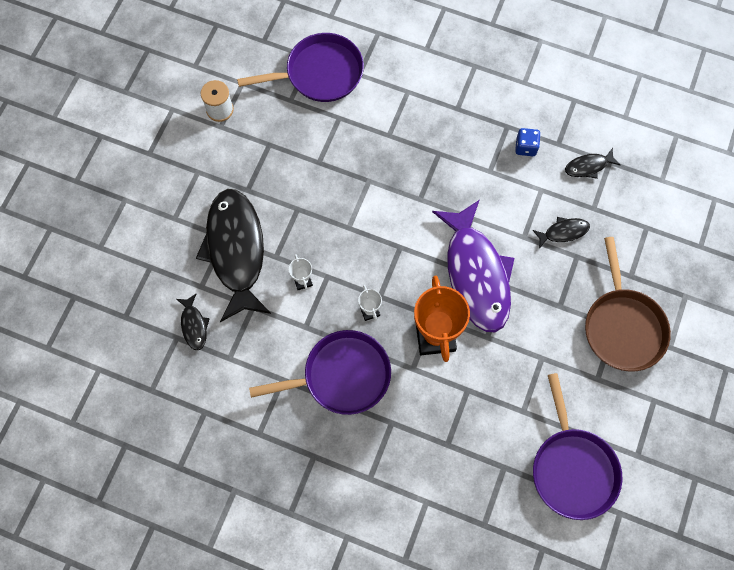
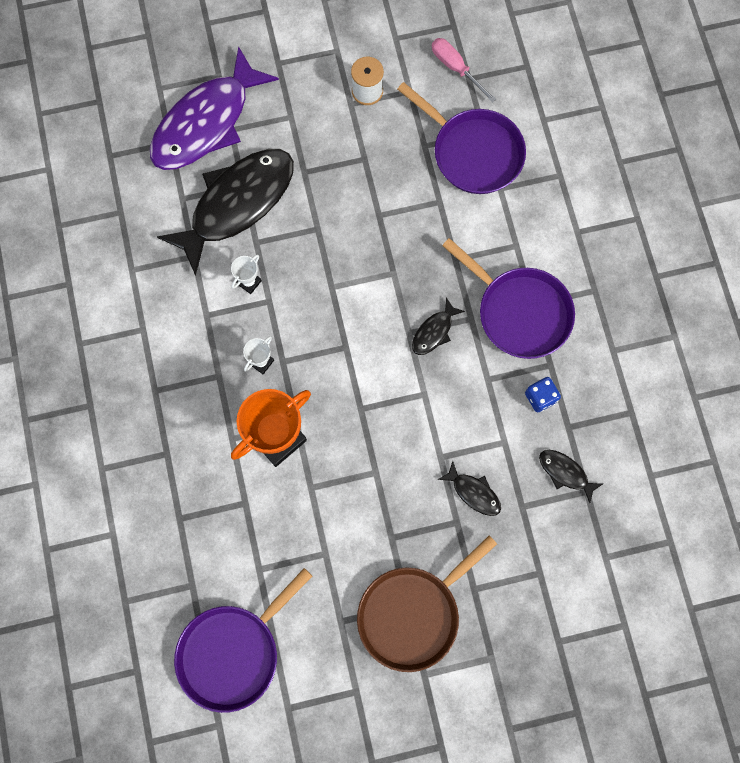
camera: 55 degrees right, 5 degrees up
black fish [176,293,210,350] -> black fish moved to [412,297,465,355]
purple pan [249,330,391,415] -> purple pan moved to [442,238,575,359]
purple fish [432,200,515,332] -> purple fish moved to [150,46,279,170]
none -> pink screwdriver [432,38,496,103]

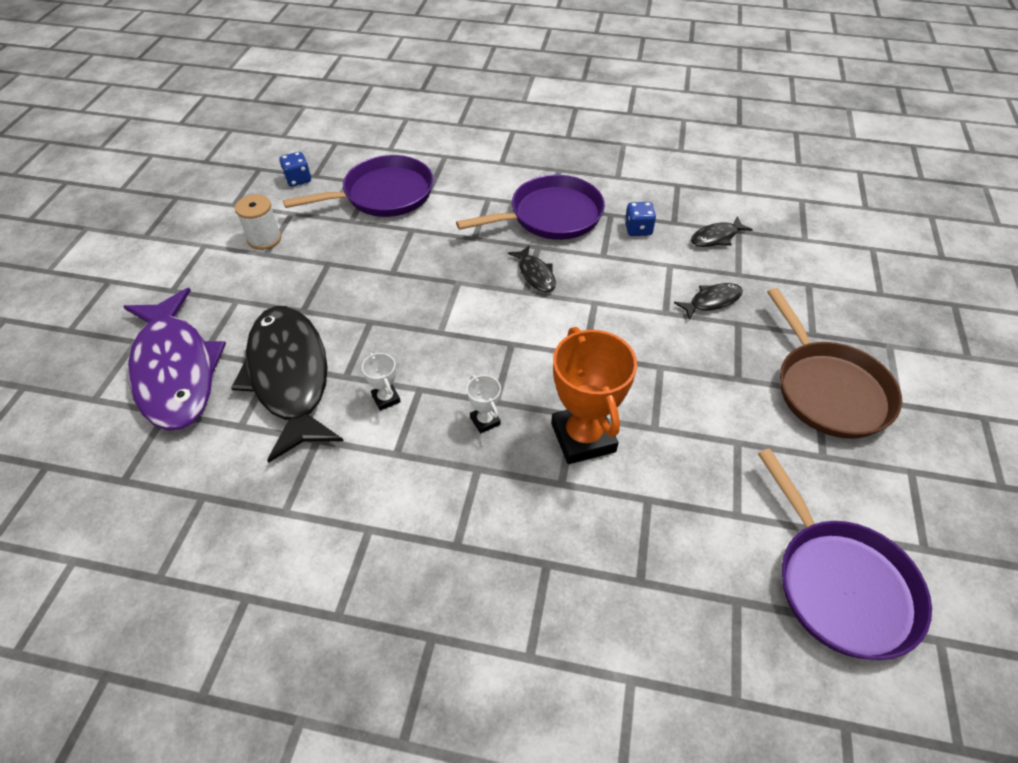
camera: 65 degrees left, 25 degrees down
pink screwdriver [432,38,496,103] -> blue dice [279,152,311,187]

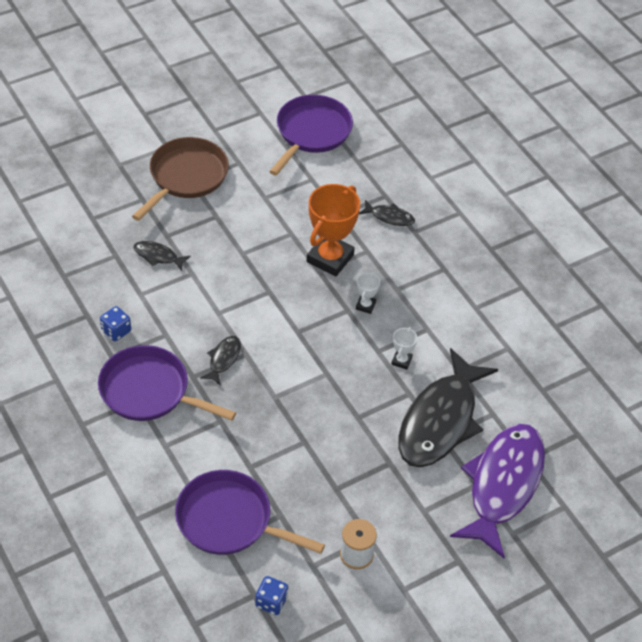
camera: 135 degrees left, 0 degrees up
black fish [691,216,753,247] -> black fish moved to [359,200,415,226]

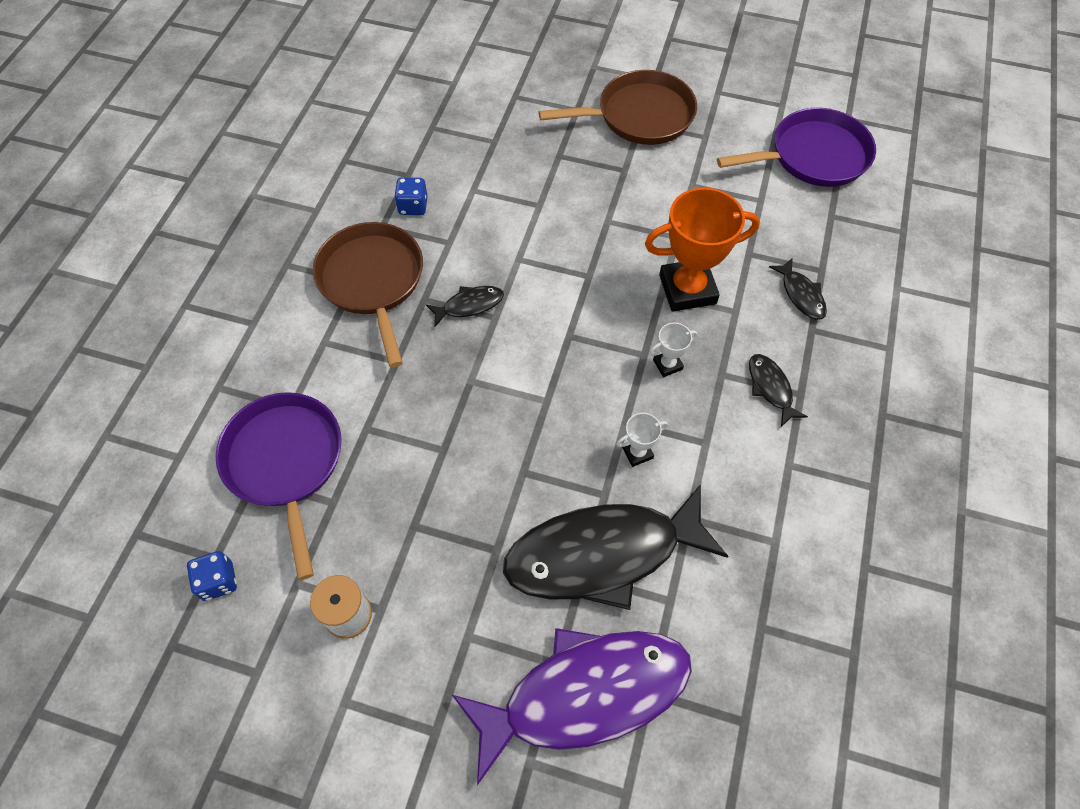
camera: 50 degrees right, 10 degrees up
purple pan [98,345,236,421] -> brown pan [313,222,423,367]
black fish [133,241,191,271] -> black fish moved to [749,354,808,427]

